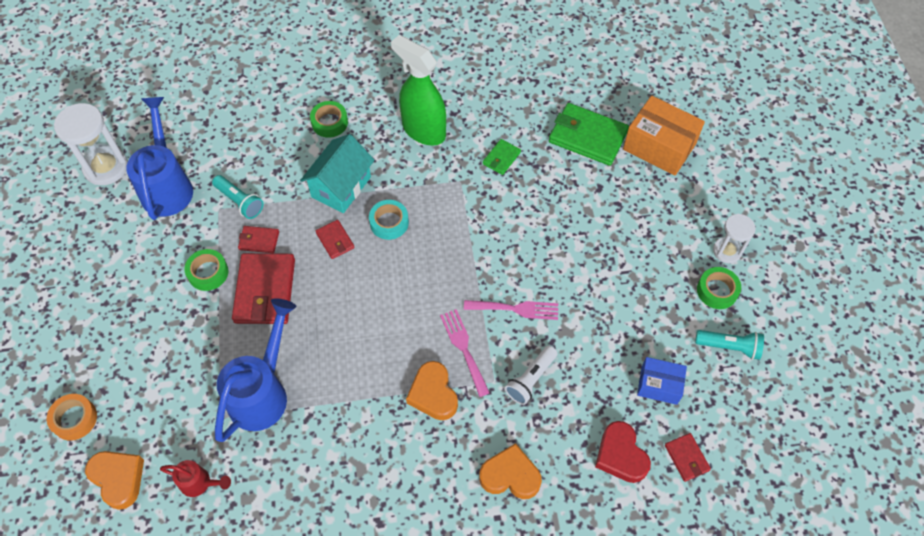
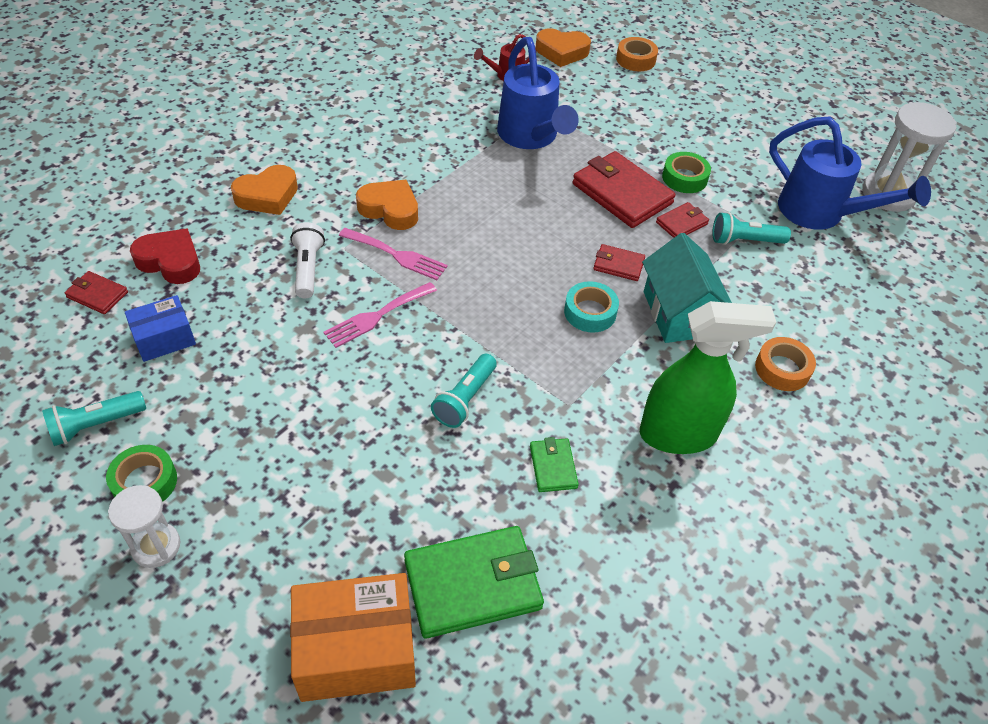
camera: 135 degrees right, 10 degrees down
green tape [310,101,348,138] -> orange tape [755,337,816,391]
none -> turquoise flashlight [431,354,497,428]

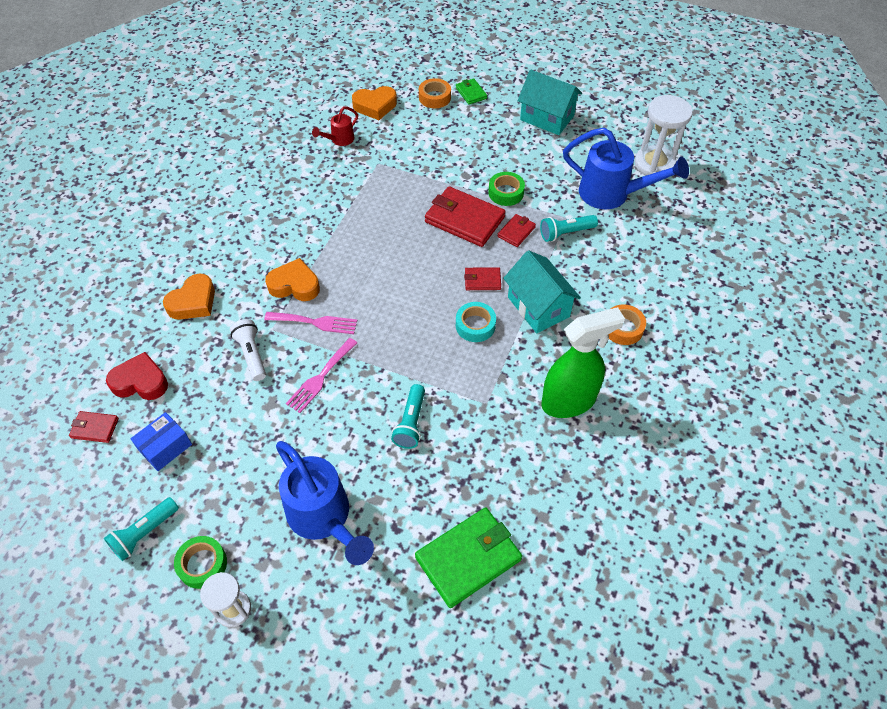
camera: 15 degrees left, 5 degrees up
orange box [290,573,416,702] -> none
blue watering can [497,37,579,149] -> blue watering can moved to [276,441,374,565]
green wallet [530,437,579,492] -> green wallet moved to [456,78,487,105]
none -> turquoise house [518,70,582,135]

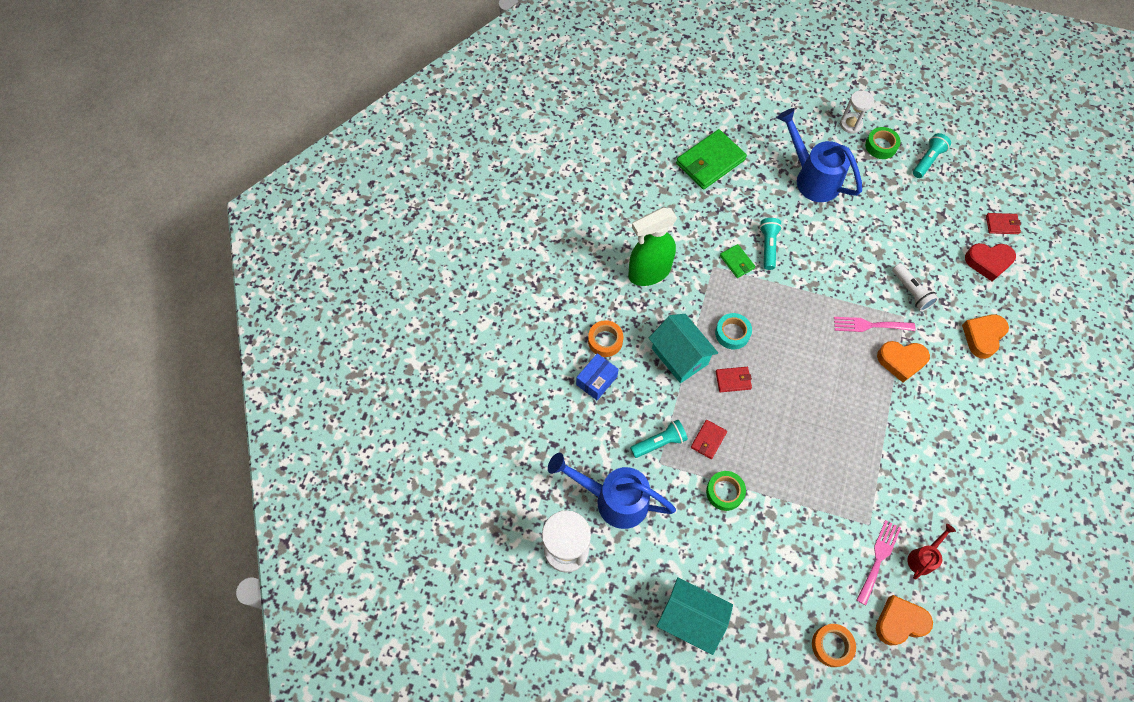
camera: 175 degrees right, 10 degrees up
blue box [131,412,192,471] -> blue box moved to [576,353,619,400]
pink fork [286,338,357,413] -> pink fork moved to [856,520,901,605]
red wallet [425,186,506,247] -> none
green wallet [456,78,487,105] -> green wallet moved to [720,244,755,278]

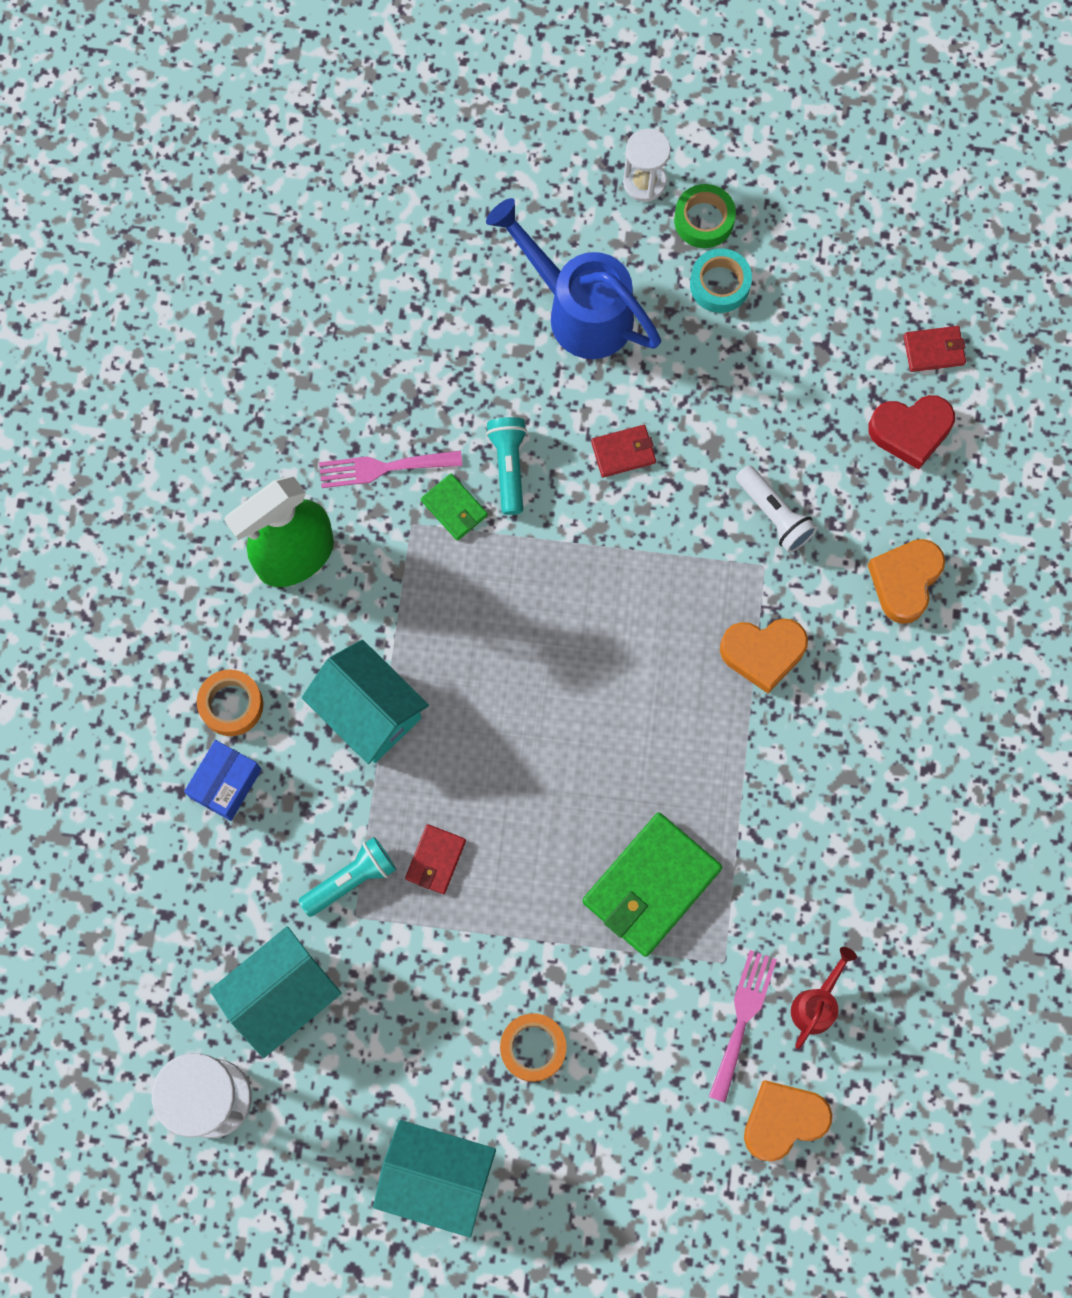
camera: 10 degrees left, 10 degrees up
blue watering can [548,453,676,529] -> turquoise house [210,926,341,1058]
green wallet [676,129,747,190] -> green wallet moved to [582,813,722,957]
green tape [706,471,746,511] -> none
turquoise tape [715,313,752,349] -> turquoise tape moved to [690,248,752,313]
red wallet [716,367,752,392] -> red wallet moved to [591,425,656,478]
orange tape [812,624,856,667] -> orange tape moved to [500,1013,566,1082]
pink fork [834,317,916,332] -> pink fork moved to [319,451,463,488]
turquoise flashlight [913,133,951,178] -> none

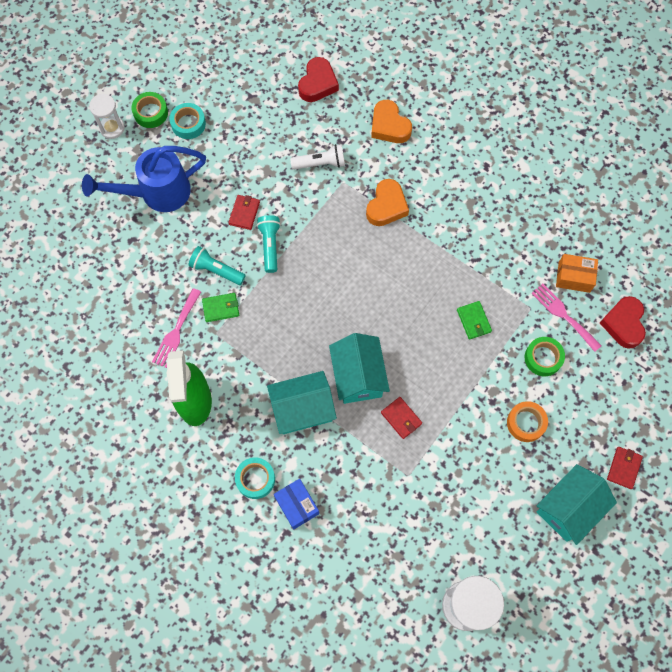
camera: 60 degrees left, 5 degrees down
orange tape [197,669,263,736] -> turquoise tape [235,457,275,499]
turquoise house [210,926,341,1058] -> turquoise house moved to [329,333,390,404]
turquoise flashlight [298,837,396,917] -> turquoise flashlight moved to [257,215,281,273]
green wallet [582,813,722,957] -> green wallet [457,301,492,339], size x0.50
orange heart [744,1080,832,1161] -> red heart [600,296,646,349]
red watering can [791,947,857,1049] -> orange box [556,254,598,293]
red wallet [904,326,966,372] -> red wallet moved to [607,447,643,489]
none -> green tape [525,337,565,376]

